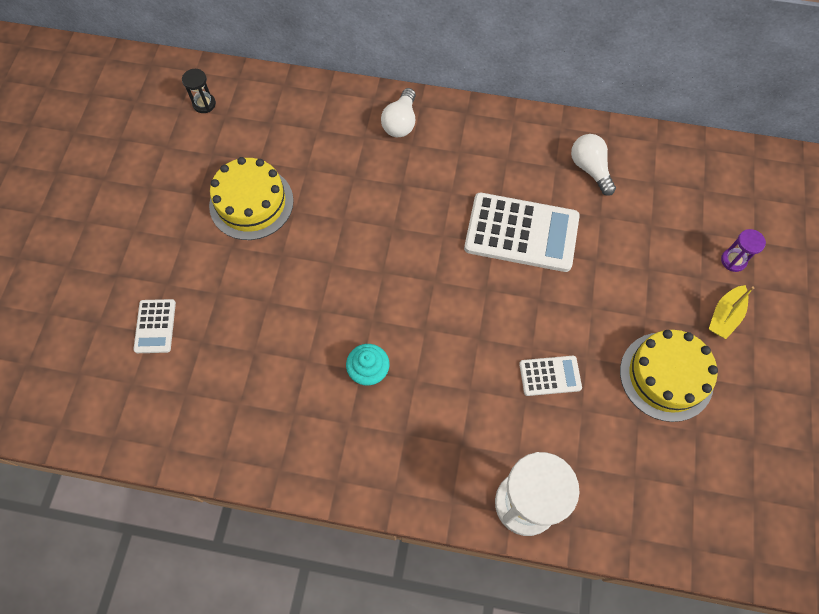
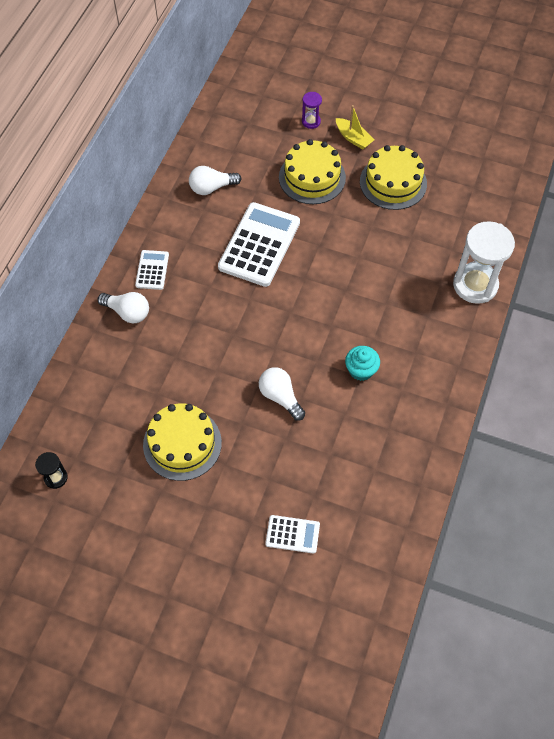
camera: 80 degrees left, 5 degrees down
white calculator [519,356,582,396] -> white calculator moved to [135,250,169,290]
none -> white light bulb [259,367,305,421]
none -> yellow cake [279,139,346,204]

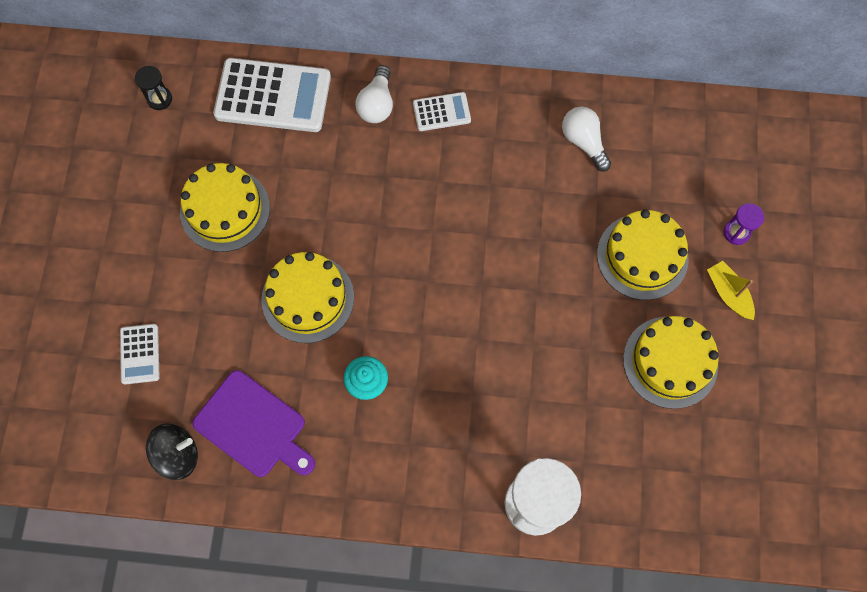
camera: 75 degrees right, 10 degrees up
white calculator [218,202,300,287] -> white calculator moved to [213,58,331,132]
white light bulb [259,367,305,421] -> yellow cake [261,252,354,343]
yellow boat [336,105,374,149] -> yellow boat turned 120 degrees clockwise [707,261,755,320]
none -> black spinning top [146,423,198,480]
none -> purple cutting board [192,370,315,477]

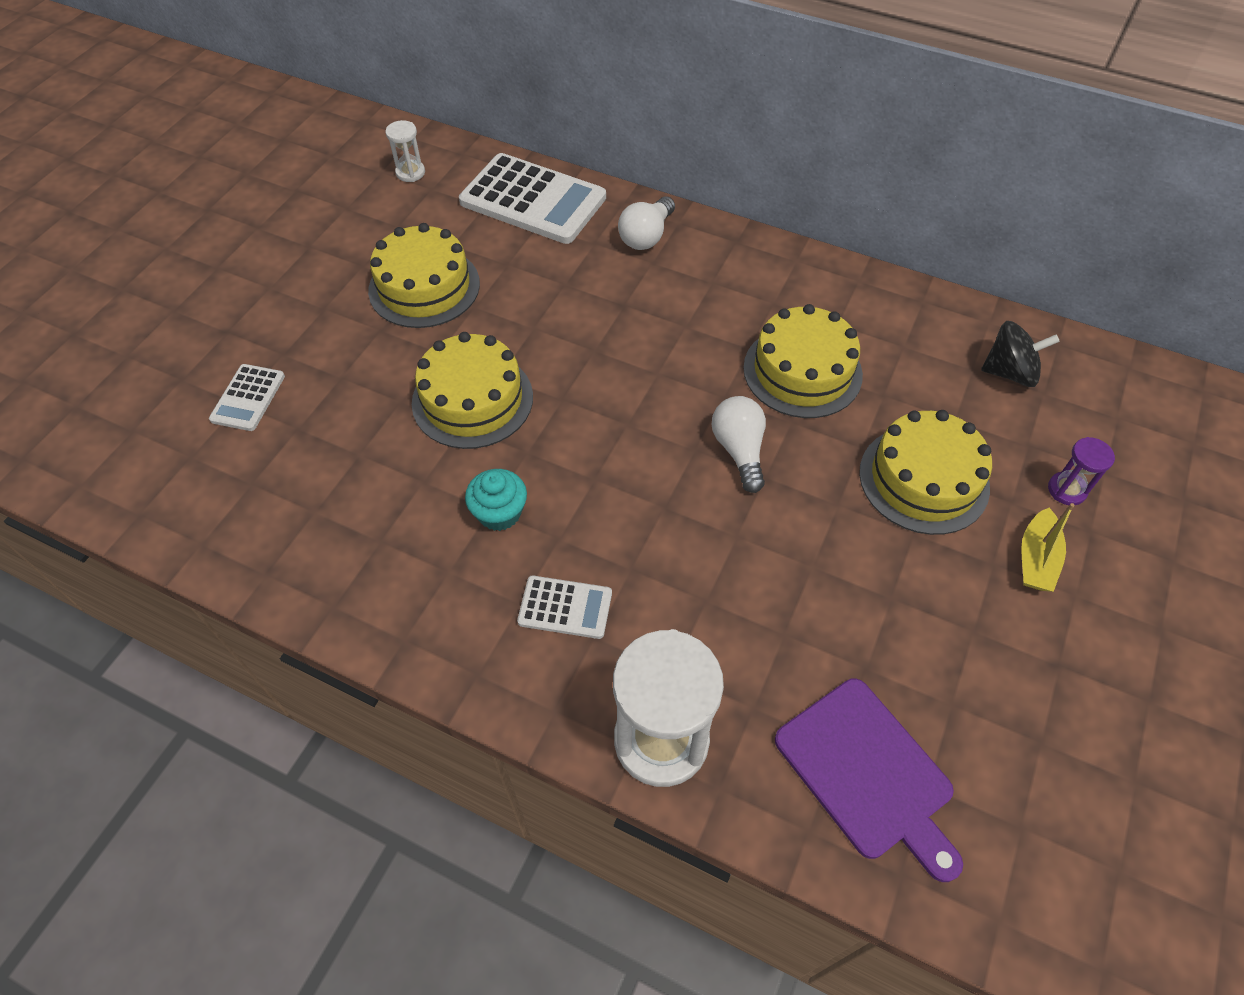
camera: 20 degrees right, 15 degrees down
black hourglass [135,66,172,110] -> white hourglass [386,120,425,182]
black spinning top [146,423,198,480] -> black spinning top moved to [981,321,1060,387]
purple cutting board [192,370,315,477] -> purple cutting board moved to [775,679,963,882]
white calculator [413,92,471,131] -> white calculator moved to [517,575,612,639]
white light bulb [562,107,611,172] -> white light bulb moved to [712,396,766,493]
yellow cake [623,316,719,409] -> yellow cake moved to [743,304,863,418]
yellow boat [707,261,755,320] -> yellow boat turned 150 degrees counterclockwise [1021,503,1075,592]

